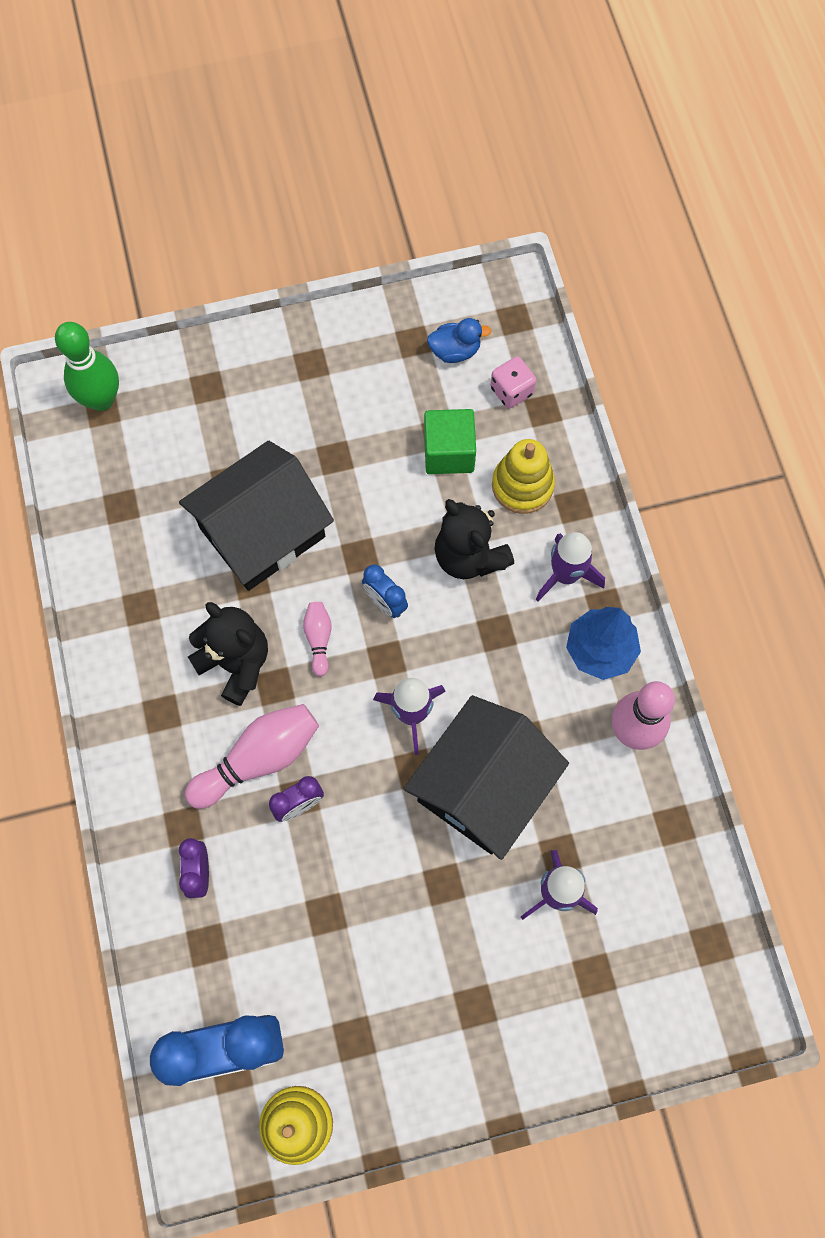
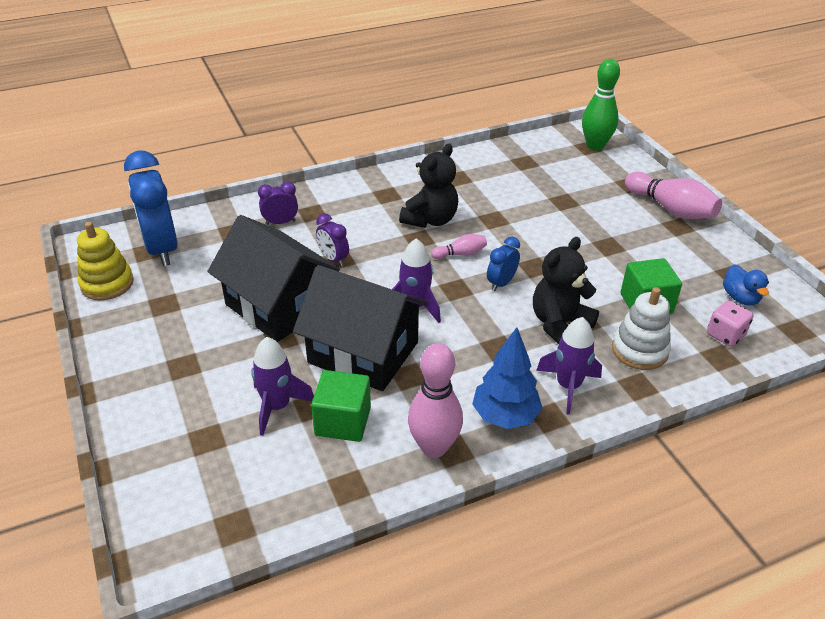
camera: 80 degrees right, 30 degrees down
black house [179,441,334,591] -> black house moved to [208,215,340,342]
pink bowling pin [185,704,319,809] -> pink bowling pin moved to [625,172,722,219]
yellow stacking toy [492,439,555,514] -> white stacking toy [612,287,671,370]
none -> green cube [311,370,371,442]

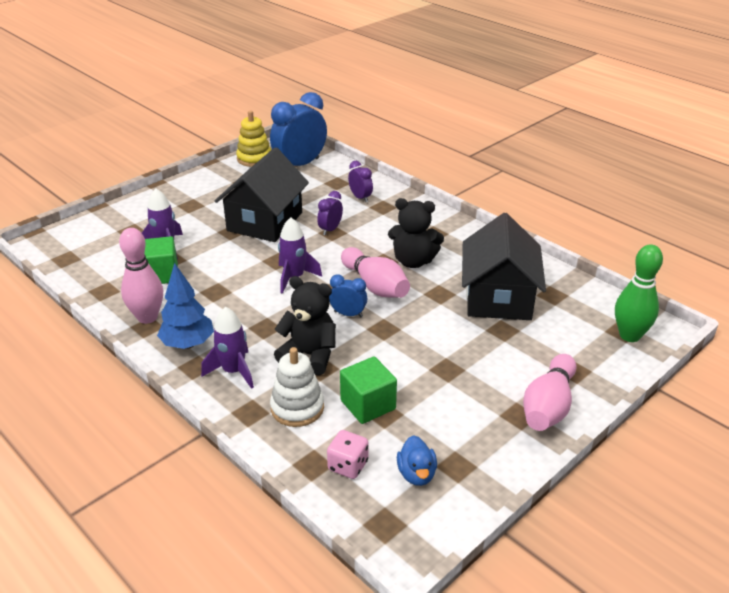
camera: 70 degrees right, 5 degrees down
black house [293,265,428,391] -> black house moved to [462,213,546,320]
pink bowling pin [431,234,487,259] -> pink bowling pin [341,247,410,298], size x1.94
blue duck [723,265,769,306] -> blue duck turned 60 degrees counterclockwise [397,435,437,486]

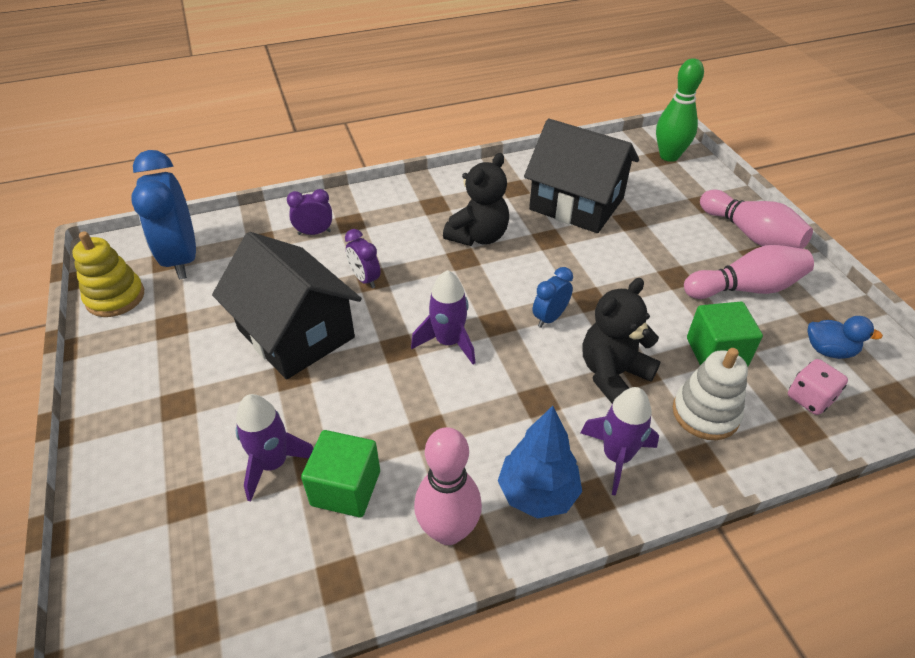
camera: 65 degrees left, 10 degrees up
pink bowling pin [341,247,410,298] -> pink bowling pin moved to [684,245,814,299]

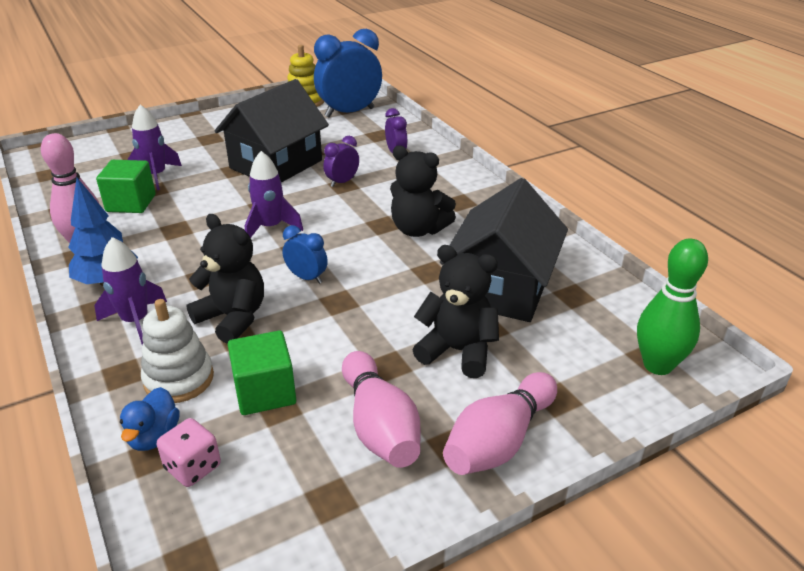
camera: 80 degrees right, 10 degrees down
blue duck [807,316,883,359] -> blue duck moved to [120,387,180,451]
none -> black teddy bear [413,245,499,378]

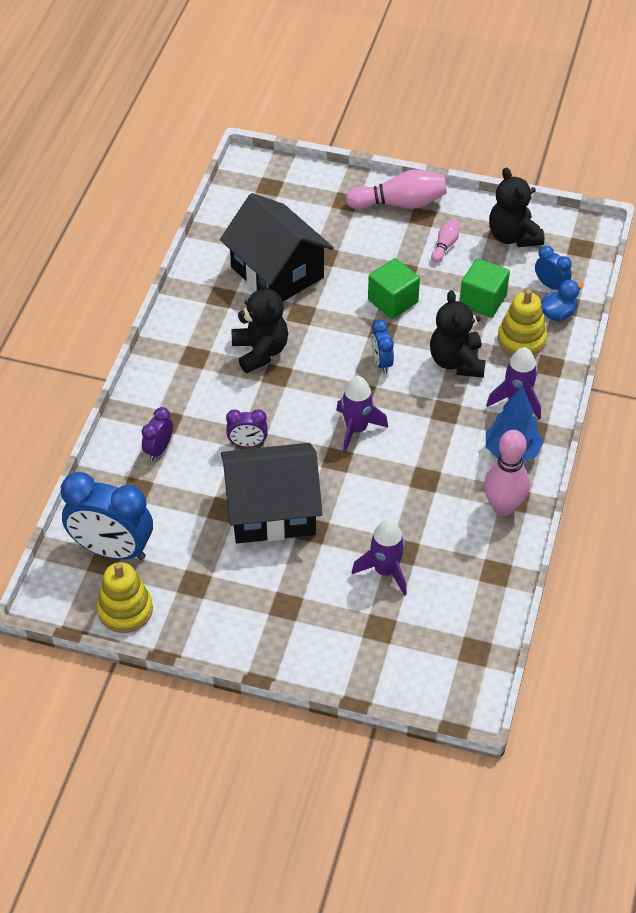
camera: 135 degrees left, 15 degrees up
green cube [96,160,156,213] -> green cube moved to [368,258,420,319]
white stacking toy [141,299,214,403] -> yellow stacking toy [498,289,547,356]
pink dice [157,418,221,487] -> blue clock [535,246,572,290]
pink bowling pin [342,351,421,468] -> pink bowling pin [431,219,460,263], size x0.52
black teddy bear [413,245,499,378] -> black teddy bear moved to [489,167,544,247]
black house [440,178,568,322] -> black house turned 75 degrees clockwise [220,193,334,301]
green bowling pin [637,239,708,375] -> none

